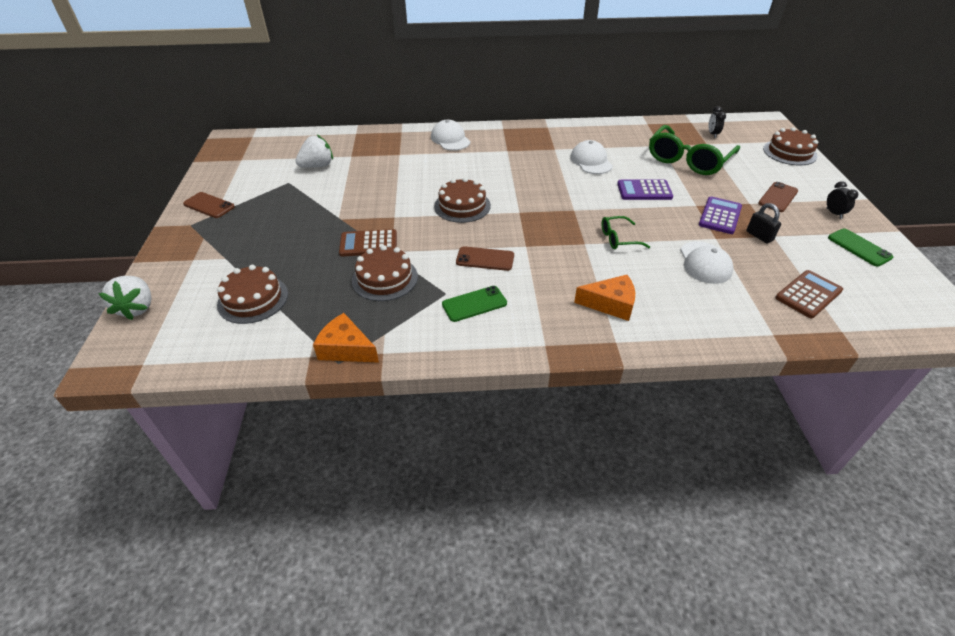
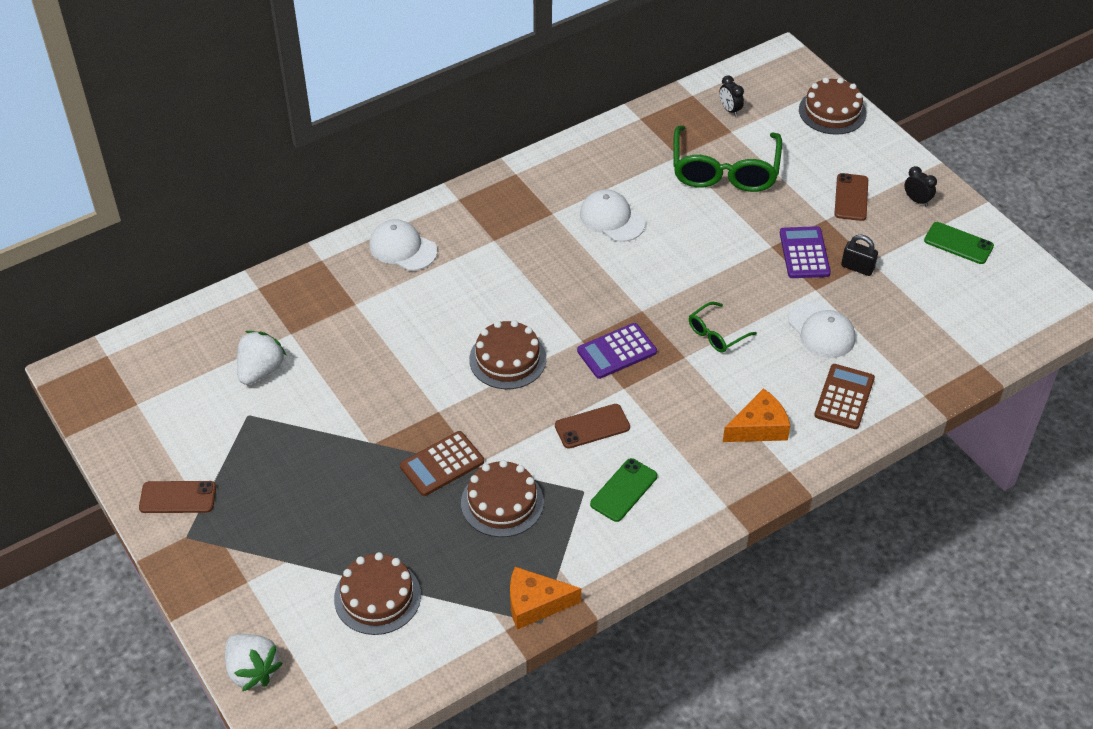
camera: 30 degrees left, 5 degrees up
purple calculator [617,180,673,200] -> purple calculator moved to [577,323,657,379]
brown calculator [775,270,843,318] -> brown calculator moved to [814,364,875,429]

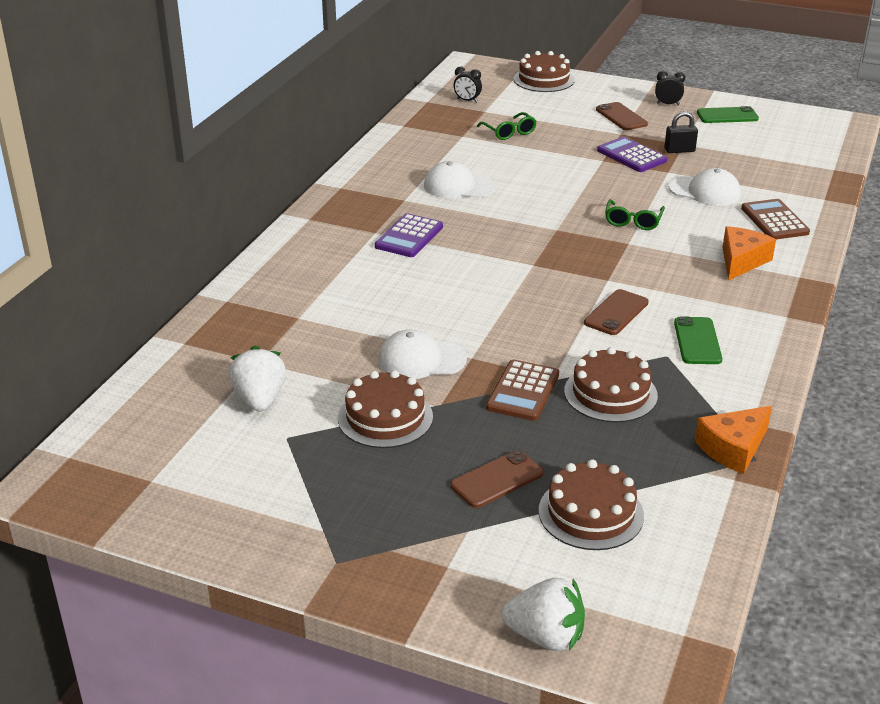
camera: 35 degrees left, 15 degrees down
brown phone [139,481,216,513] -> brown phone moved to [451,450,543,508]
white cap [369,219,437,271] -> white cap moved to [378,329,467,379]
brown cake [469,320,546,389] -> brown cake moved to [338,370,433,448]
purple calculator [577,323,657,379] -> purple calculator moved to [375,213,443,257]
green glasses [673,125,782,192] -> green glasses [477,112,537,140], size x0.49

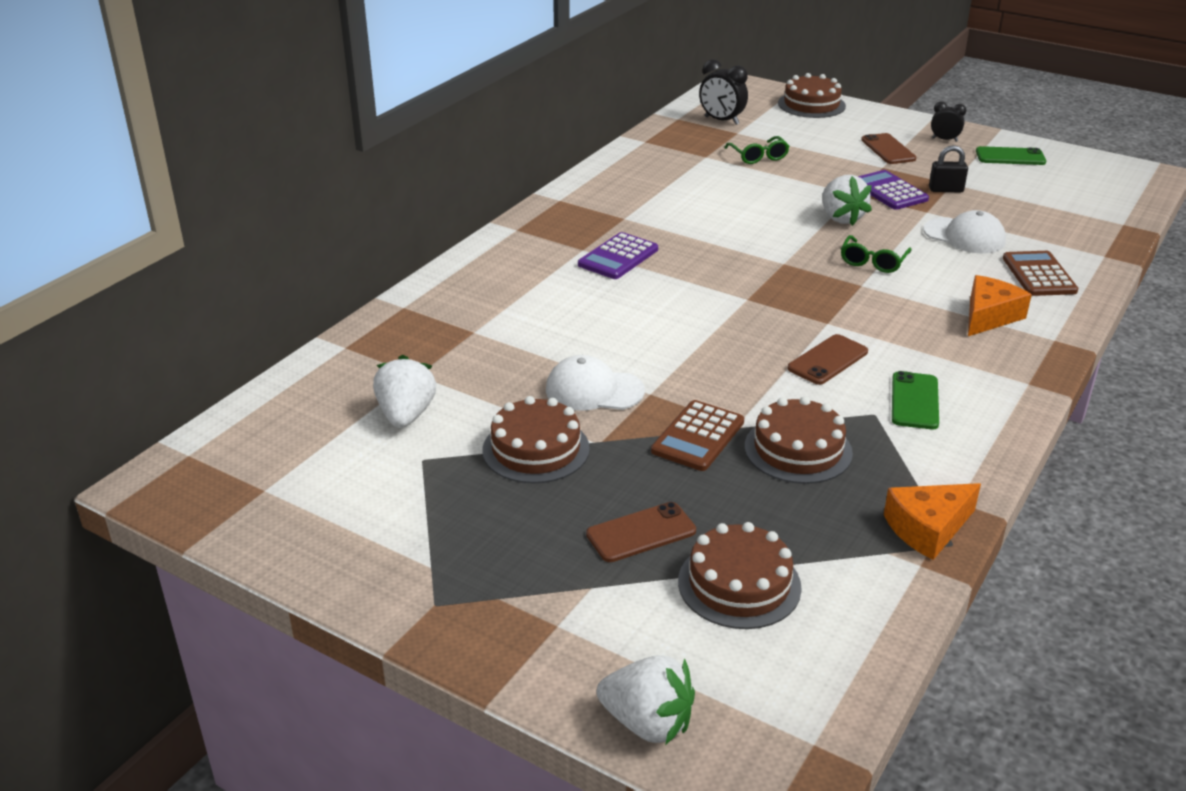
camera: 10 degrees right, 0 degrees up
white cap [424,161,495,198] -> none
black clock [454,66,482,103] -> black clock [699,59,748,125], size x1.59
none -> white strawberry [822,175,872,226]

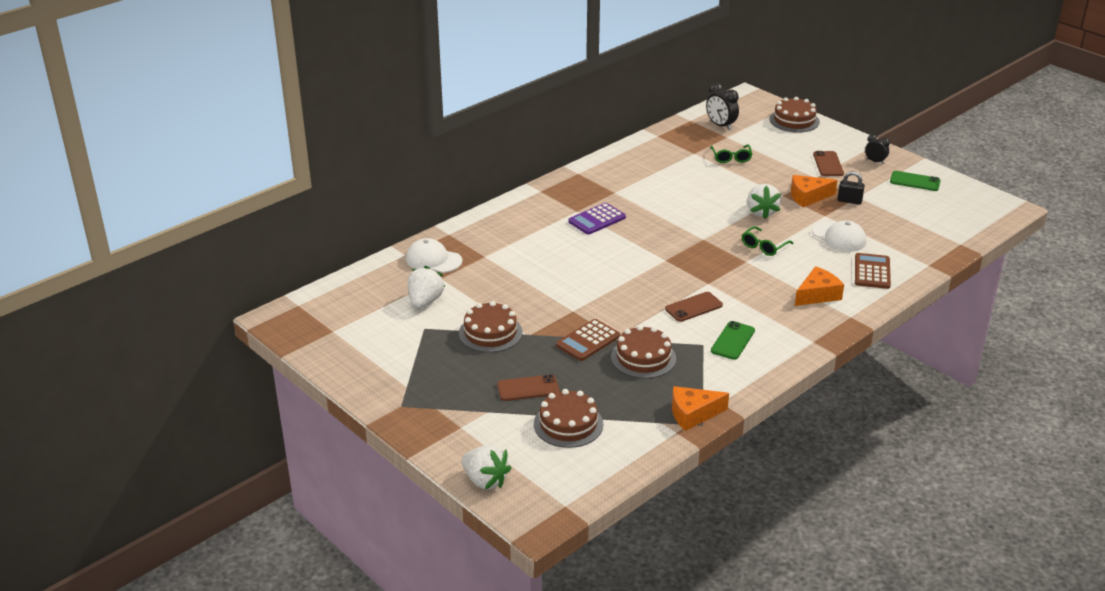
camera: 15 degrees right, 0 degrees up
white cap [546,355,645,411] -> white cap moved to [406,238,462,273]
purple calculator [858,170,929,210] -> orange cheese [791,175,837,207]

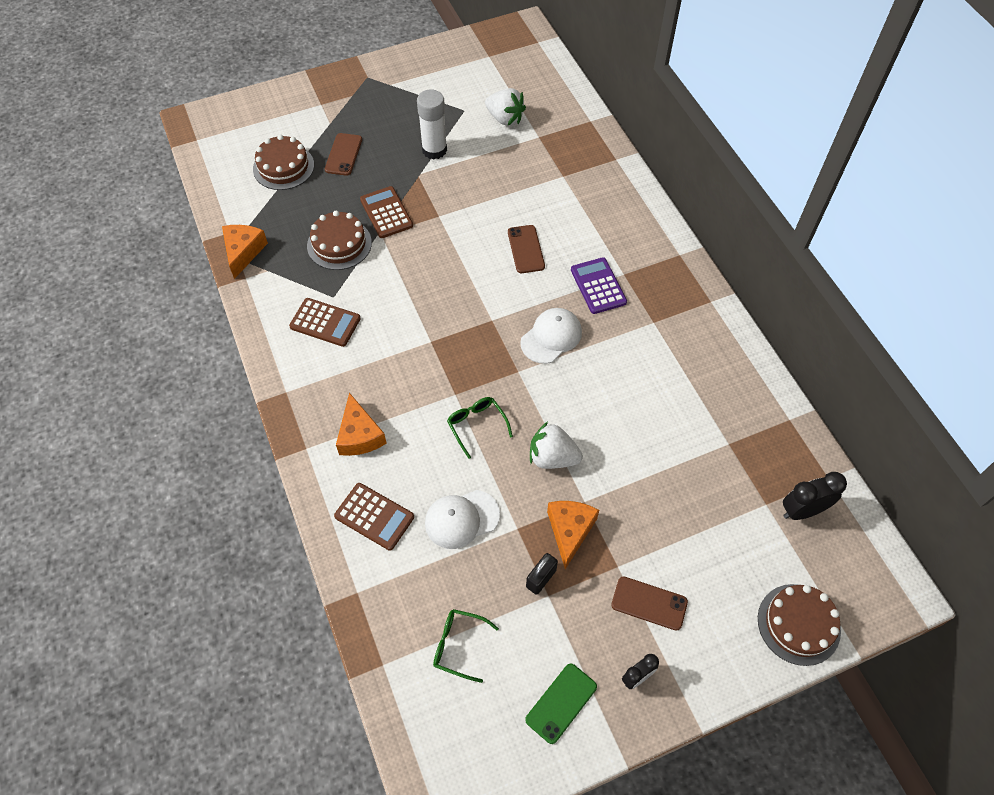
camera: 110 degrees right, 25 degrees up
white cap [406,238,462,273] -> white cap moved to [520,308,582,364]
brown cake [459,301,522,353] -> white glue stick [417,90,447,159]
white strawberry [461,445,511,489] -> none
brown phone [665,292,723,322] -> brown phone moved to [508,225,545,273]
green glasses [710,144,752,163] -> green glasses moved to [433,609,499,683]
green phone [711,321,755,360] -> brown calculator [289,298,361,347]

